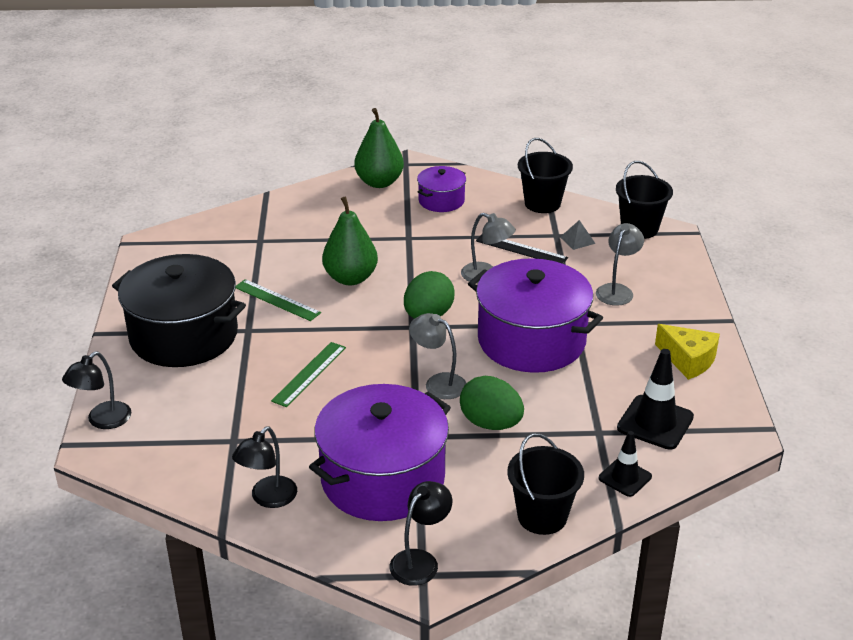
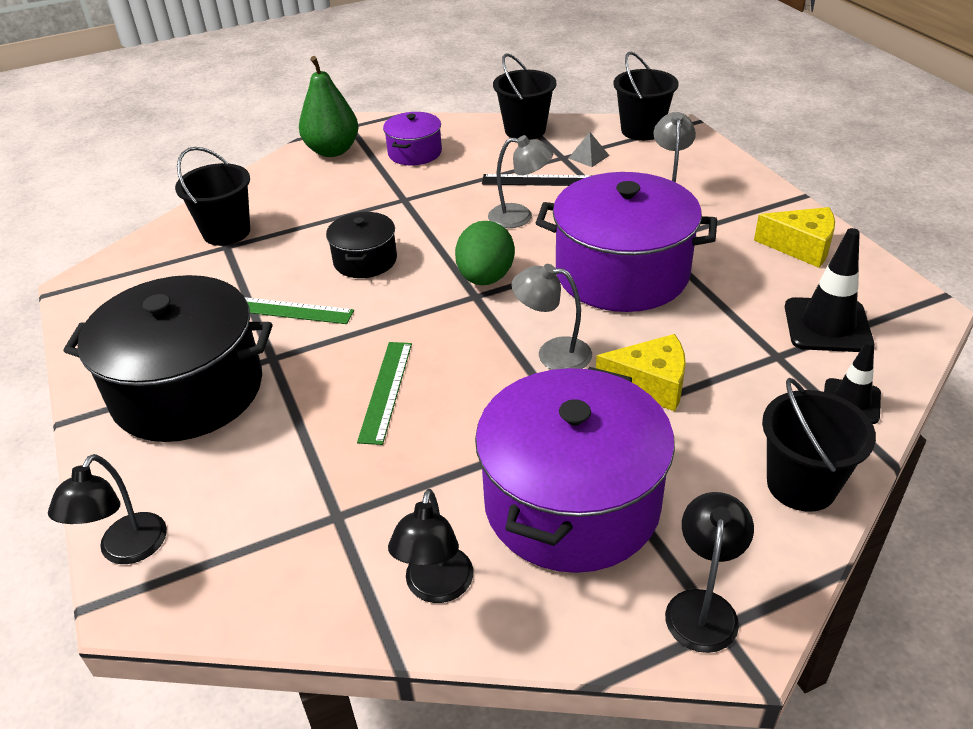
camera: 20 degrees left, 5 degrees up
green pear [322,196,378,285] -> black pot [326,212,397,278]
green egg [460,376,524,430] -> yellow cheese [596,334,686,411]
none -> black bucket [175,147,250,246]

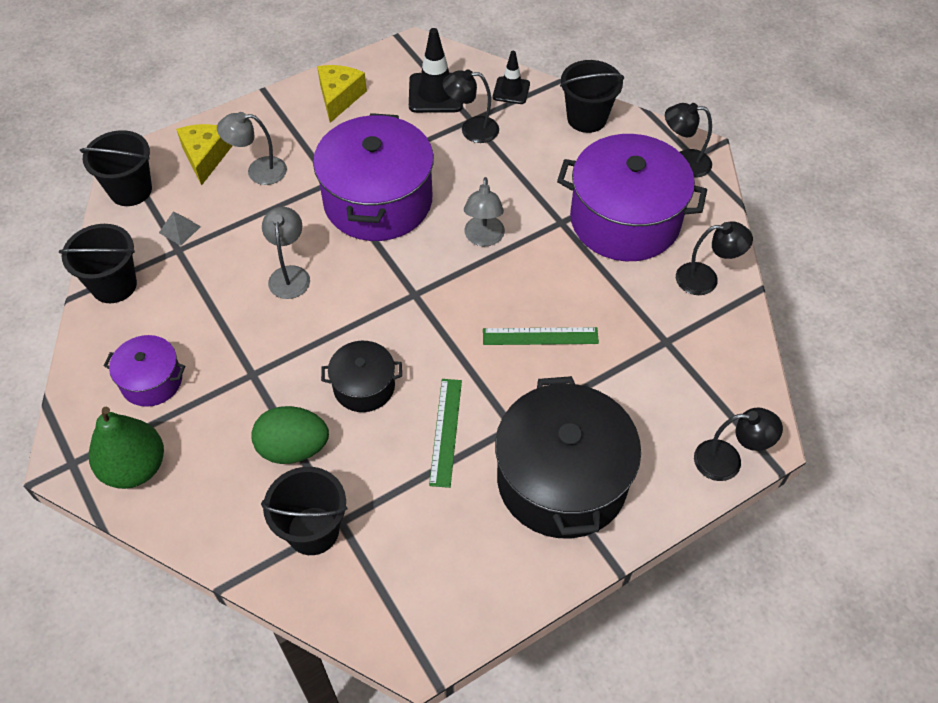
camera: 100 degrees left, 15 degrees up
green egg [455,221,515,285] -> green egg moved to [251,406,329,464]
black ruler [482,174,590,186] -> none
yellow cheese [596,334,686,411] -> yellow cheese moved to [176,124,233,185]
none -> black lamp [442,69,499,143]

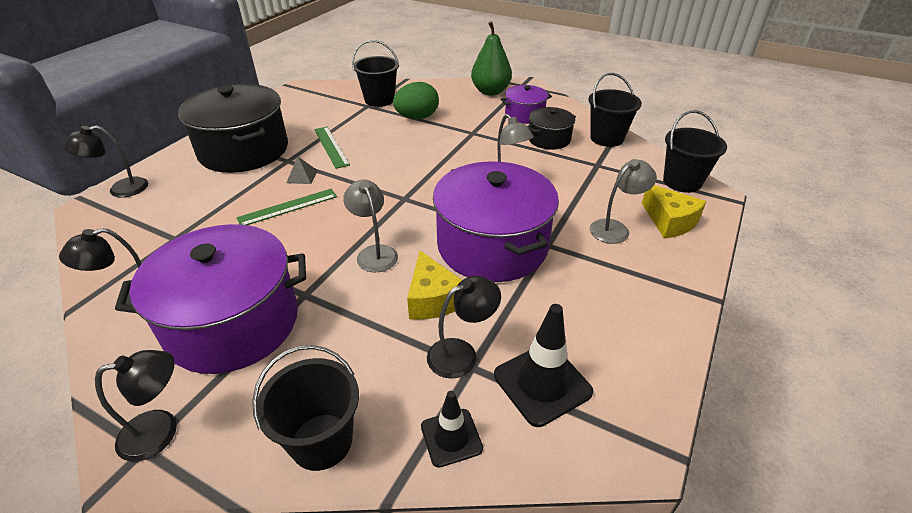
camera: 150 degrees right, 15 degrees down
grey pyramid [159,211,201,246] -> grey pyramid moved to [286,157,318,184]
yellow cheese [317,65,367,123] -> yellow cheese moved to [407,251,462,320]
black pot [321,341,402,412] -> black pot moved to [527,107,576,150]

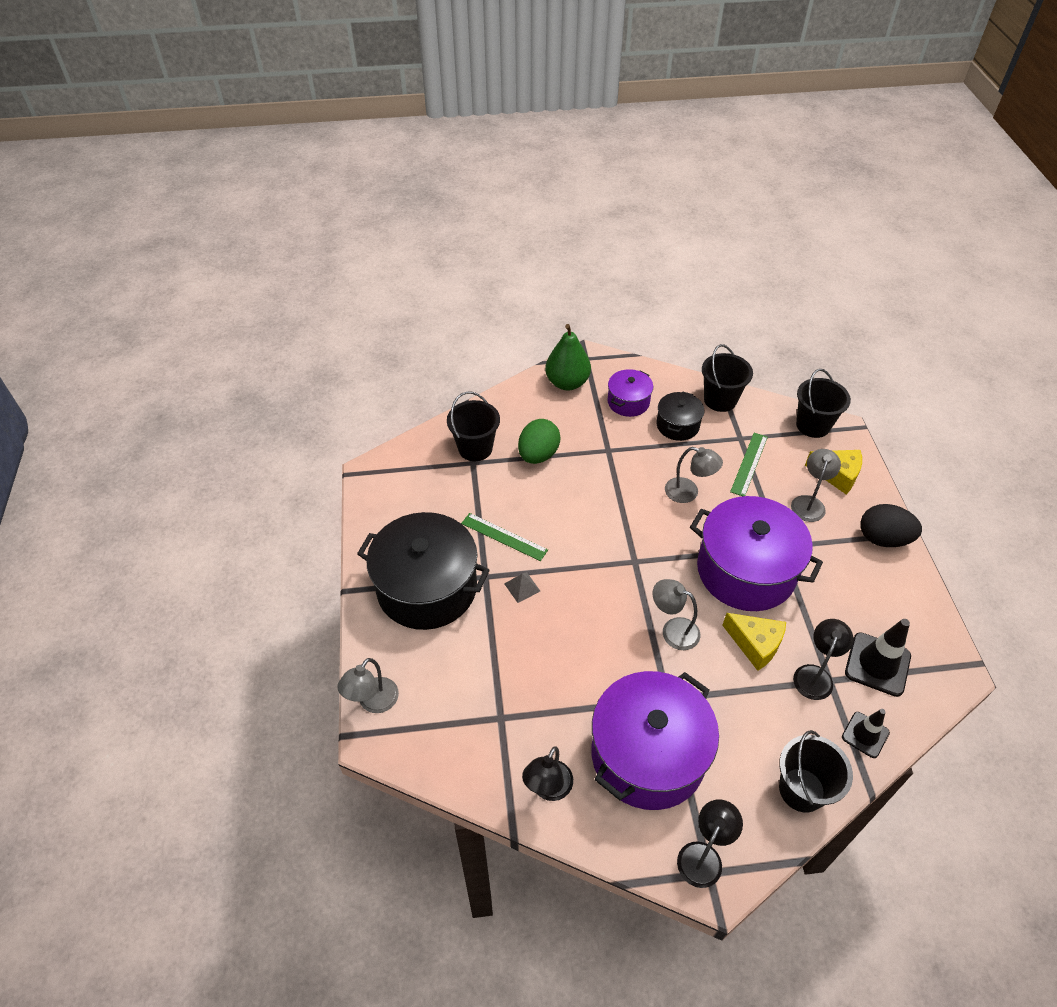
camera: 35 degrees left, 10 degrees up
black lamp [63,126,148,198] -> grey lamp [337,658,399,713]
green ruler [236,189,337,225] -> green ruler moved to [730,433,768,496]
none -> black egg [860,504,922,547]

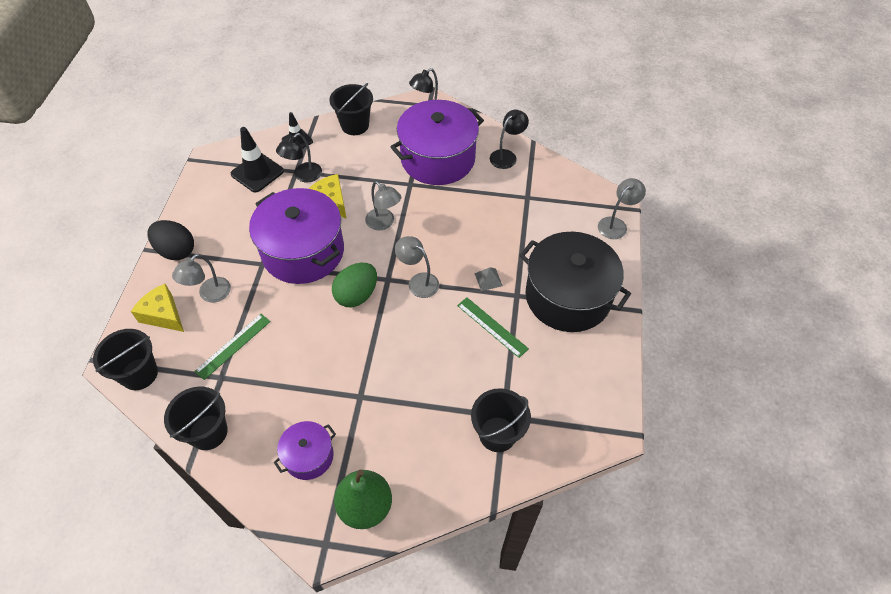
camera: 165 degrees left, 5 degrees up
green egg [518,419,560,464] -> green egg moved to [332,263,377,307]
black pot [656,391,704,441] -> none
grey lamp [665,447,723,503] -> grey lamp moved to [395,236,439,298]

